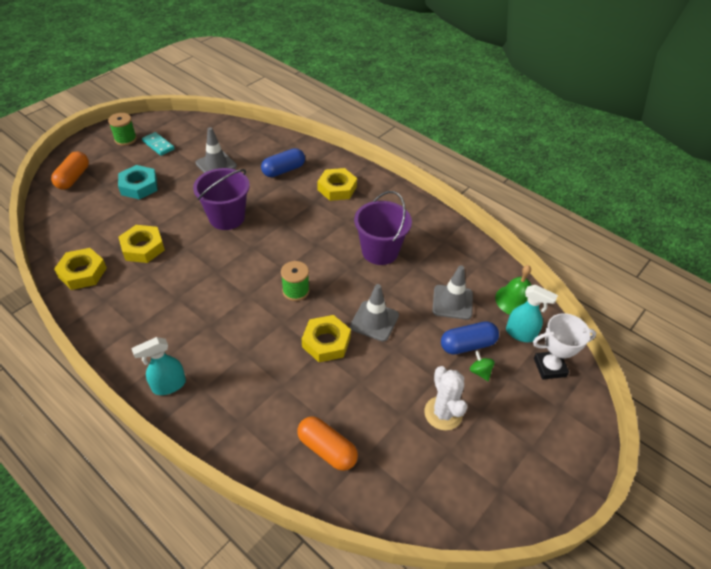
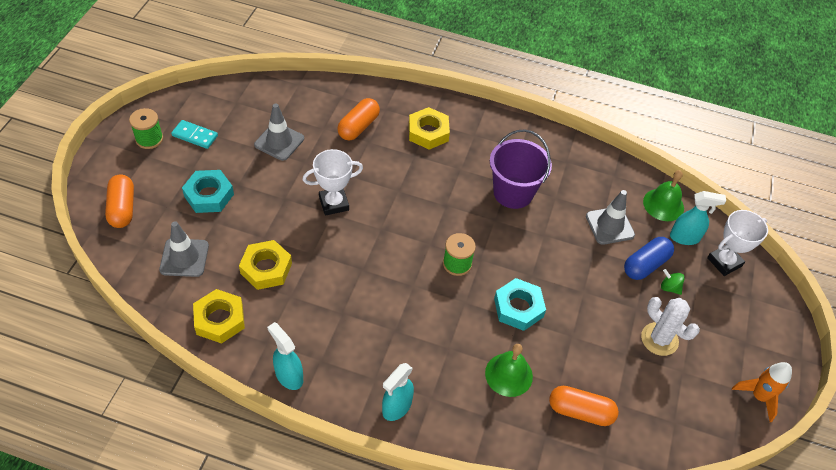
camera: 25 degrees left, 5 degrees up
purple bucket [193,168,250,230] -> white trophy [302,149,363,215]
blue capsule [261,148,305,177] -> orange capsule [337,98,380,141]
yellow nut [302,315,351,362] -> turquoise nut [494,278,546,331]
grey traffic cone [350,284,399,341] -> grey traffic cone moved to [159,221,209,277]
none -> turquoise spray bottle [267,322,303,390]
none -> green bell [485,344,533,397]
none -> orange rocket [732,362,792,422]

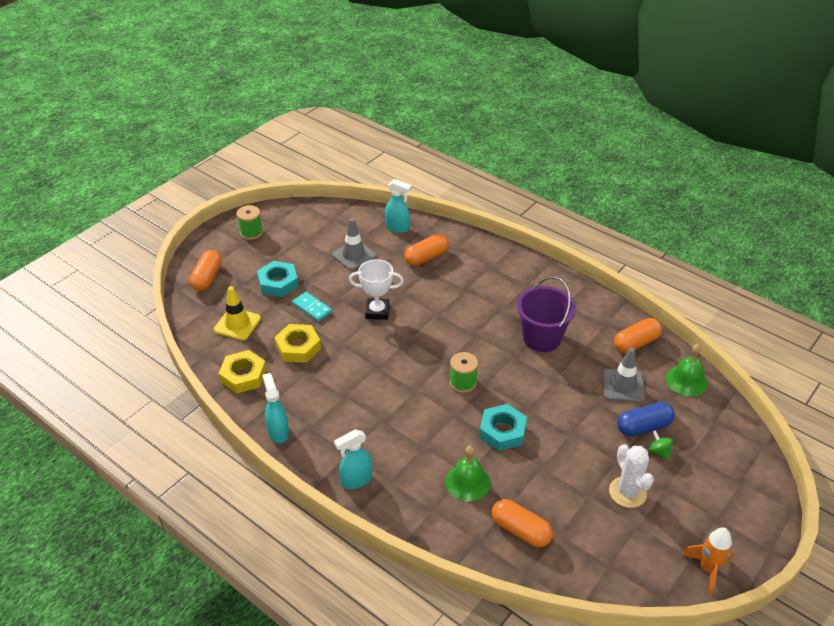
camera: 25 degrees right, 10 degrees down
grey traffic cone [159,221,209,277] -> yellow traffic cone [214,286,261,341]
turquoise domino [171,120,218,149] -> turquoise domino moved to [292,292,332,322]
yellow nut [409,107,450,150] -> none
turquoise spray bottle [670,191,726,245] -> turquoise spray bottle moved to [385,179,412,233]
white trophy [707,210,768,276] -> none
none -> orange capsule [614,318,662,353]

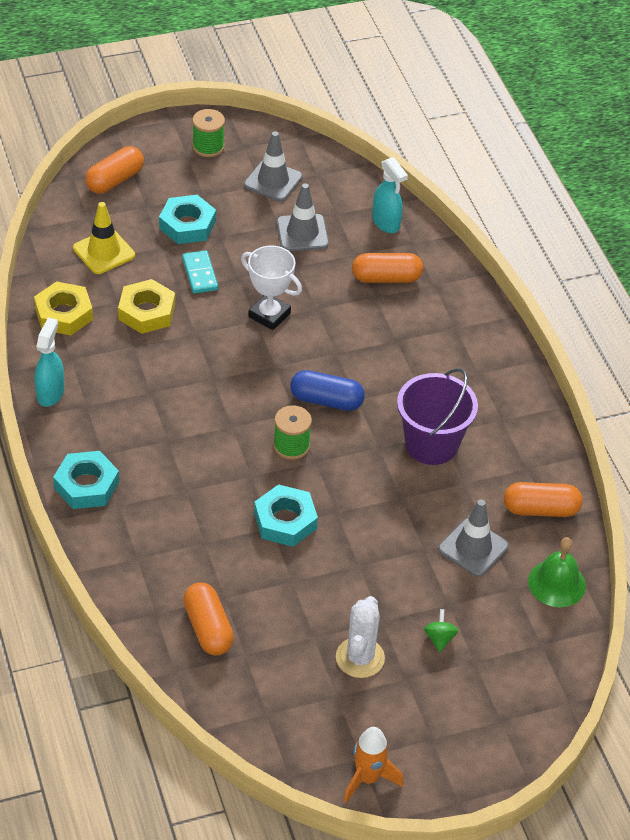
camera: 30 degrees right, 5 degrees up
turquoise spray bottle [334,429,372,489] -> turquoise nut [53,451,119,509]
green bell [445,446,491,501] -> none
blue capsule [617,402,675,436] -> blue capsule moved to [290,370,365,411]
none -> grey traffic cone [244,131,303,202]

